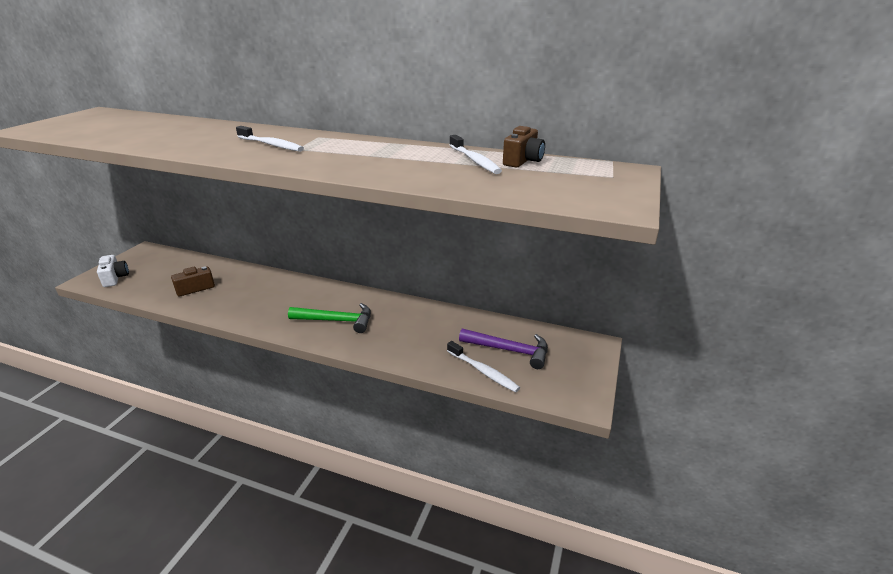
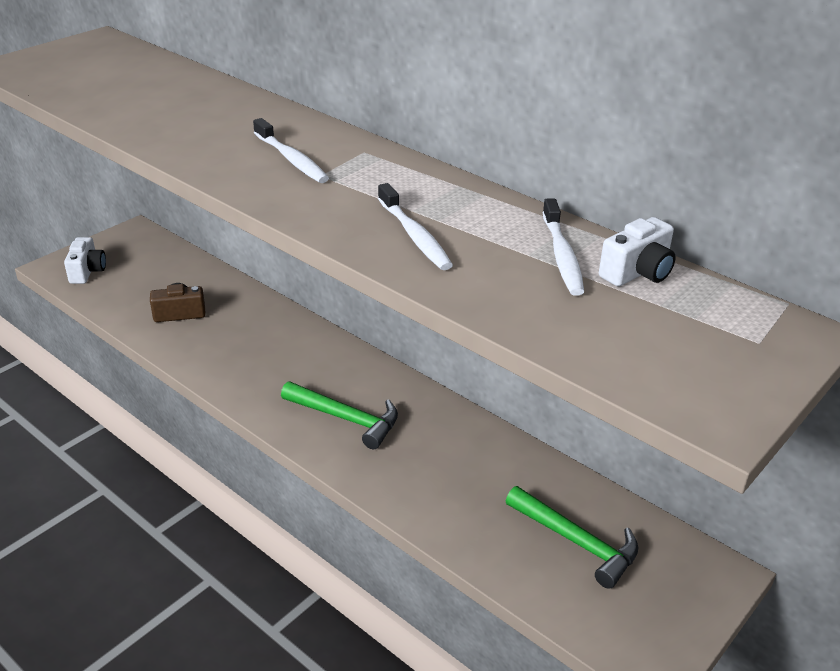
camera: 20 degrees right, 5 degrees up
white toothbrush [447,341,520,392] -> white toothbrush moved to [378,183,453,270]
purple hammer [459,329,548,369] -> green hammer [506,486,639,589]
brown camera [503,126,545,168] -> white camera [599,217,676,286]

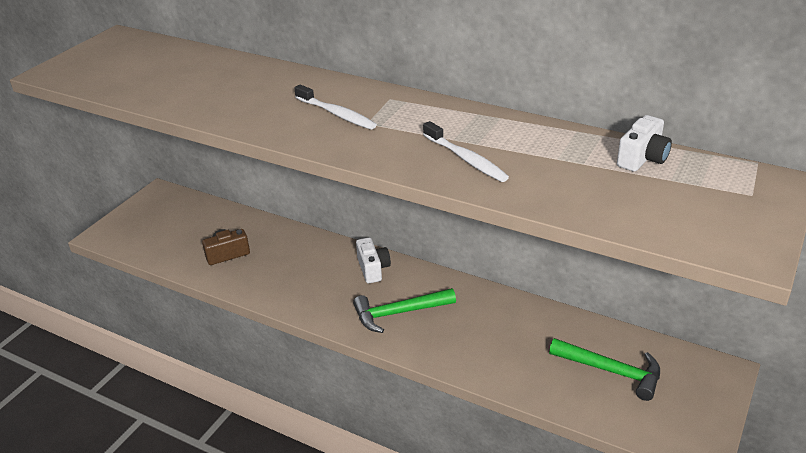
camera: 10 degrees left, 0 degrees up
white camera [64,237,106,284] -> white camera moved to [356,237,391,283]
green hammer [281,382,398,449] -> green hammer turned 150 degrees clockwise [353,288,456,333]
white toothbrush [542,199,584,296] -> none

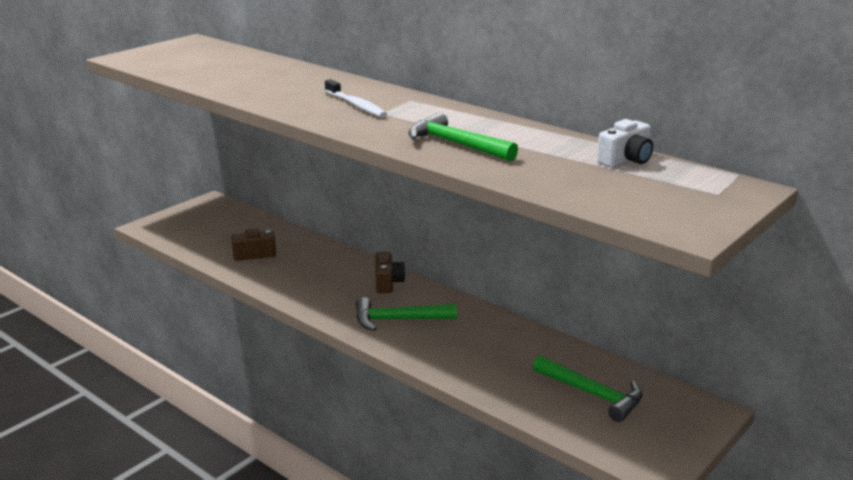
camera: 10 degrees right, 10 degrees down
white camera [356,237,391,283] -> brown camera [375,252,405,293]
white toothbrush [423,121,509,182] -> green hammer [408,112,518,162]

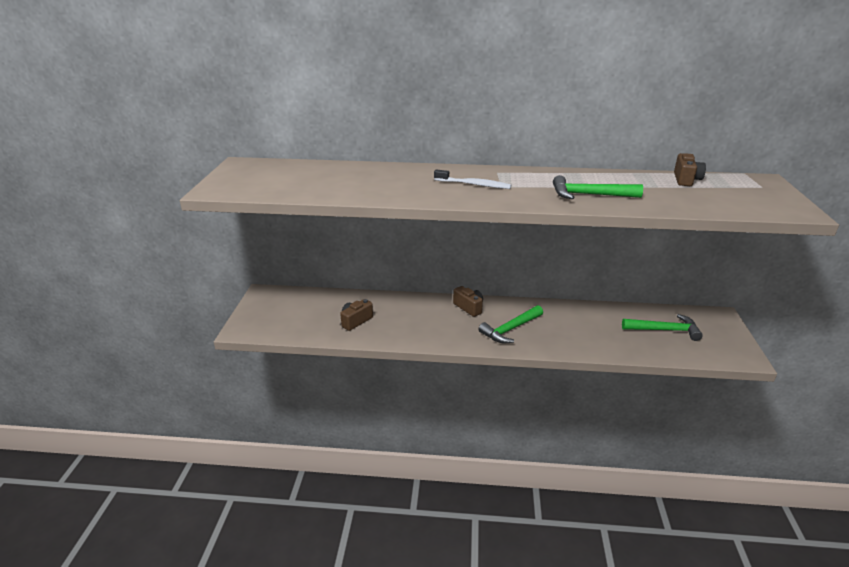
camera: 35 degrees left, 5 degrees up
white camera [597,119,653,168] -> brown camera [674,153,706,186]

